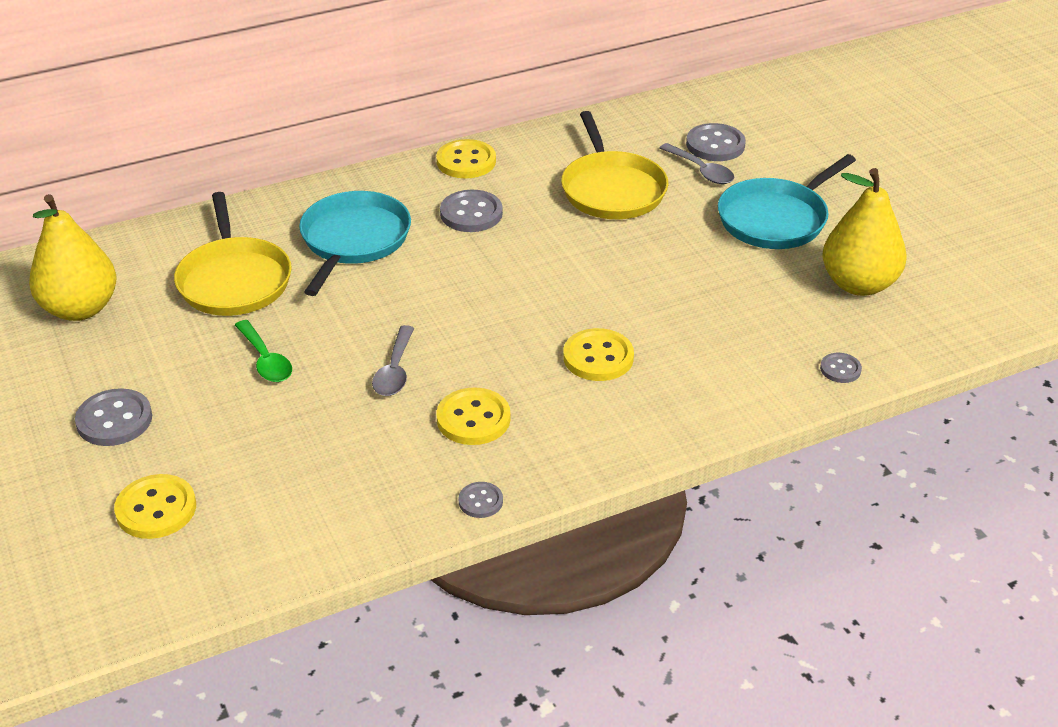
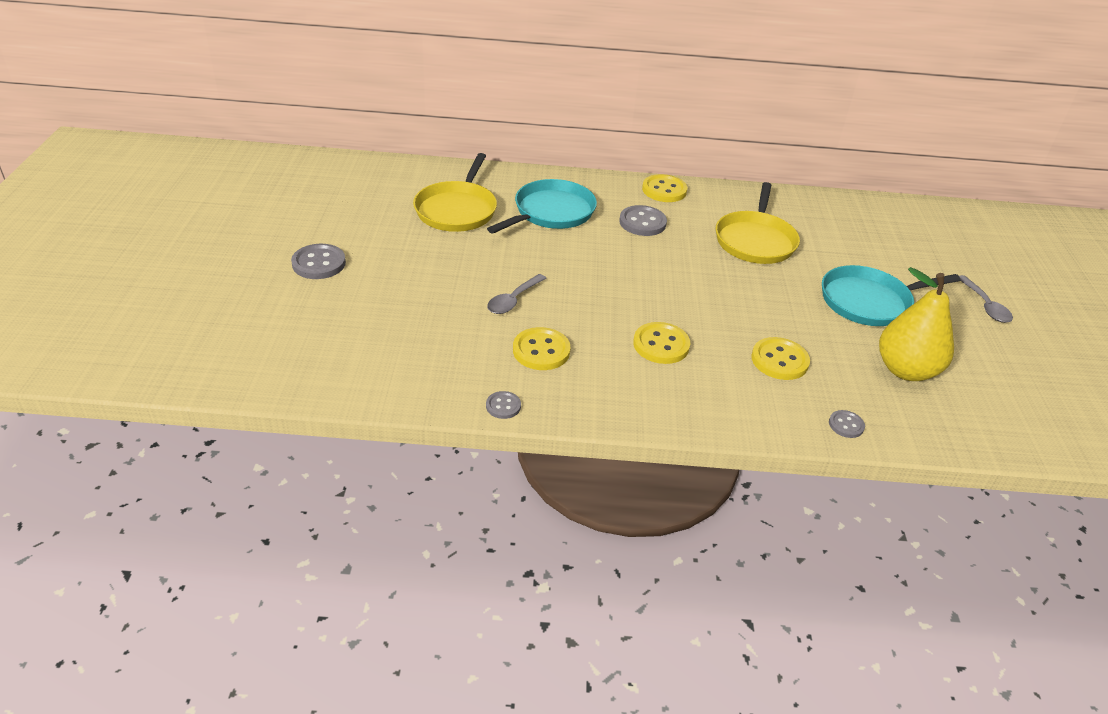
camera: 25 degrees right, 0 degrees up
yellow pear [29,194,117,321] -> none
yellow button [114,474,196,539] -> yellow button moved to [751,337,810,380]
green spoon [235,320,292,382] -> none
grey spoon [660,143,734,184] -> grey spoon moved to [959,275,1013,323]
grey button [686,123,746,161] -> none

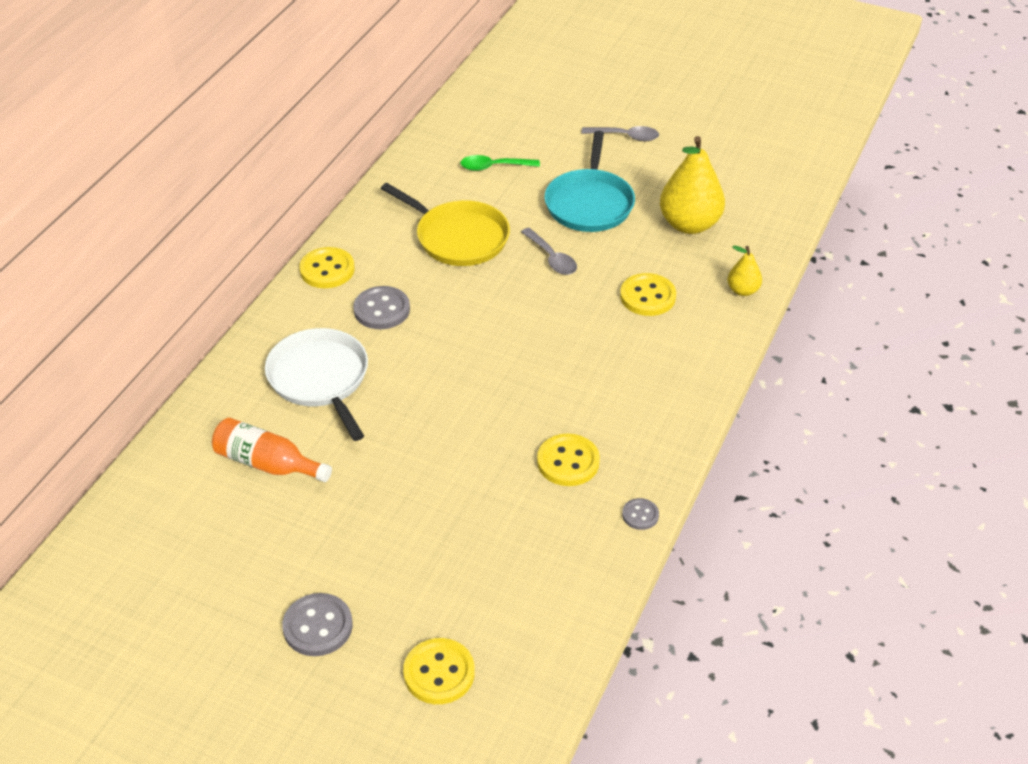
camera: 65 degrees left, 5 degrees up
yellow pan [413,153,497,232] -> orange bottle [212,418,332,482]
turquoise pan [487,179,597,234] -> white pan [265,328,368,441]
grey spoon [487,274,547,314] -> grey spoon moved to [521,228,577,275]
yellow button [633,322,690,364] -> yellow button moved to [403,638,475,704]
grey button [829,410,865,438] -> yellow pear [728,245,762,296]
none -> green spoon [460,155,540,171]

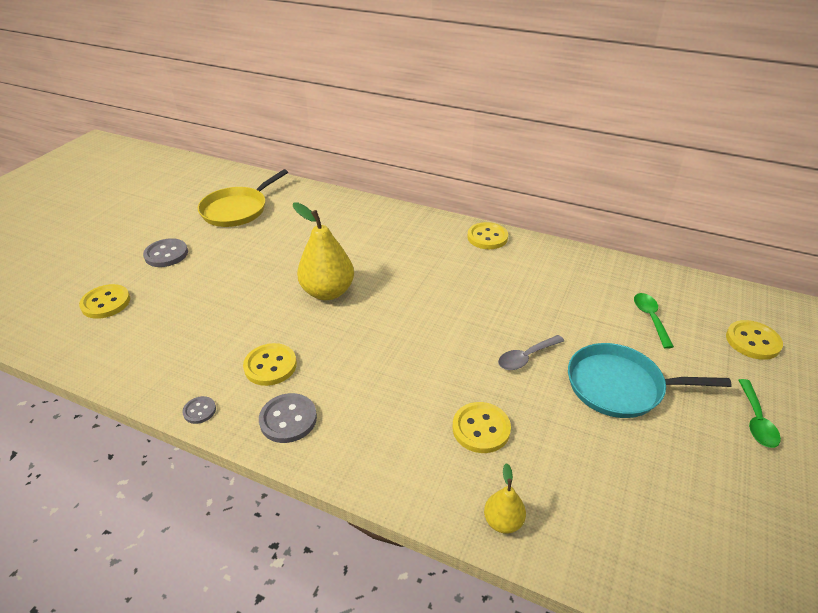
camera: 90 degrees right, 5 degrees down
orange bottle [212,418,332,482] -> none
white pan [265,328,368,441] -> none
grey button [353,286,410,329] -> grey button moved to [259,393,317,443]
yellow pan [381,183,510,266] -> yellow pan moved to [198,169,288,227]
grey spoon [581,126,659,141] -> green spoon [738,379,781,448]
yellow pear [660,136,725,234] -> yellow pear moved to [293,202,354,300]
none -> yellow button [726,320,783,360]

